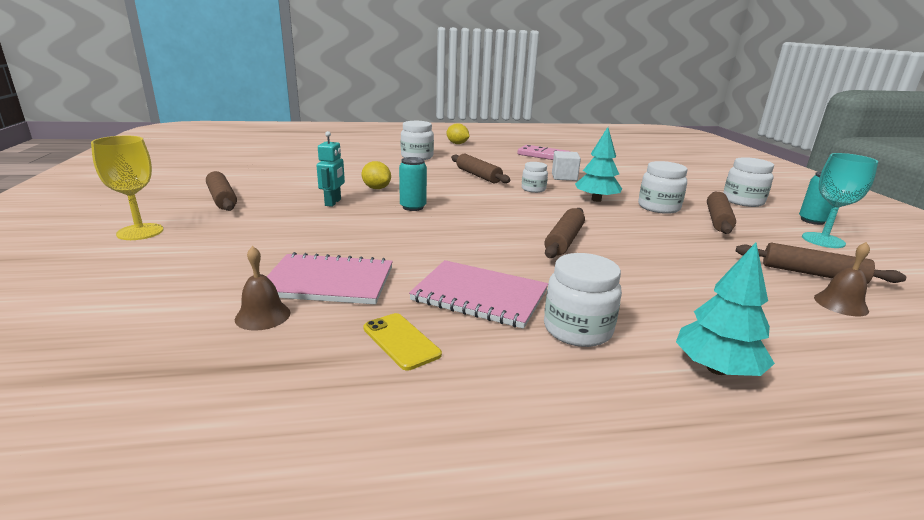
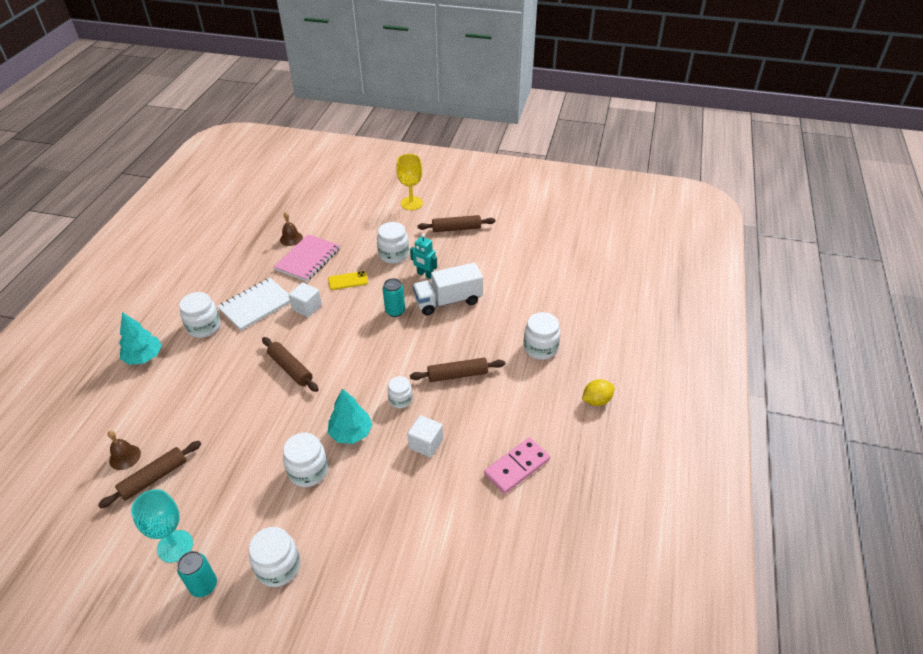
camera: 115 degrees right, 20 degrees up
yellow lemon [361,161,391,189] -> white truck [413,263,483,315]
yellow phone [363,313,442,370] -> yellow phone moved to [328,271,368,290]
pink notebook [409,260,548,329] -> white notebook [217,278,290,331]
brown rolling pin [707,192,736,234] -> none
none -> white cube [289,282,322,317]
none -> white jar [377,222,409,264]

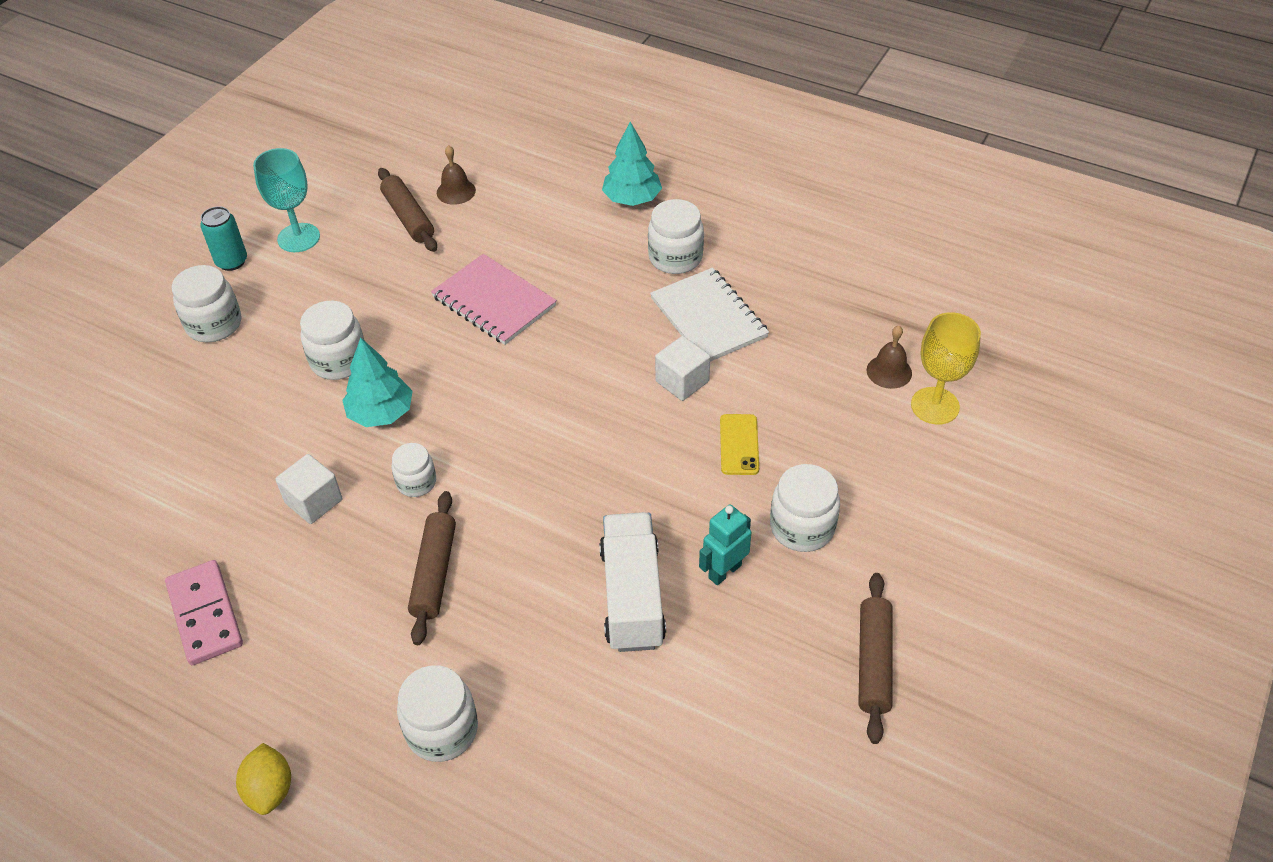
camera: 105 degrees right, 5 degrees up
brown rolling pin [262,337,319,392] -> none
pink notebook [274,234,340,281] -> pink notebook moved to [431,254,557,345]
turquoise can [383,278,405,317] -> none
yellow goblet [396,154,423,210] -> yellow goblet moved to [911,312,981,425]

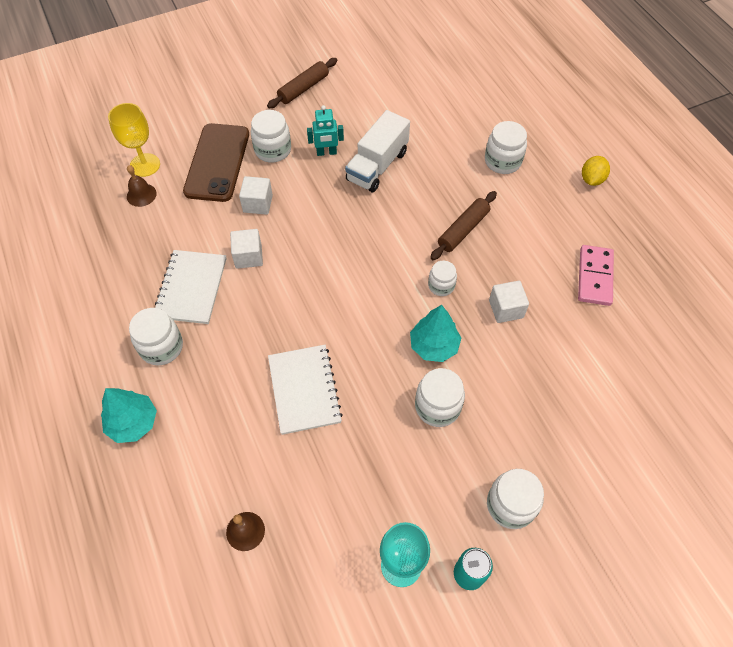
camera: 145 degrees left, 10 degrees up
brown rolling pin [378,168,437,252] -> none
pink notebook [431,254,557,345] -> white notebook [268,345,343,435]
yellow phone [720,414,759,475] -> white cube [239,176,273,215]
none -> brown phone [183,123,249,202]

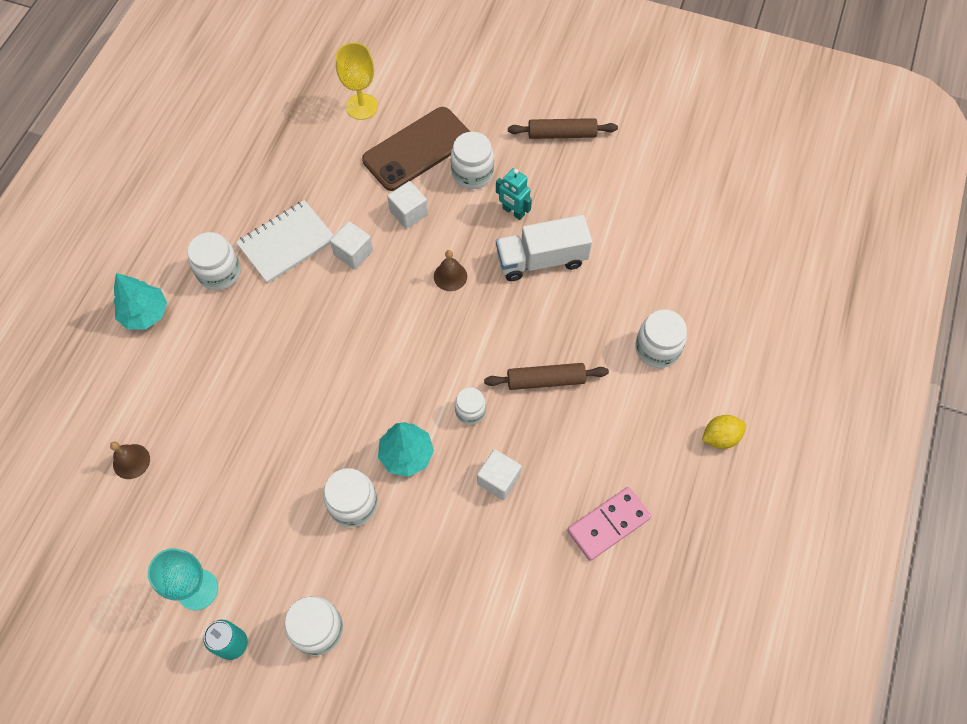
camera: 45 degrees right, 5 degrees up
brown bell [127,165,157,207] -> brown bell moved to [434,250,467,291]
white notebook [268,345,343,435] -> none

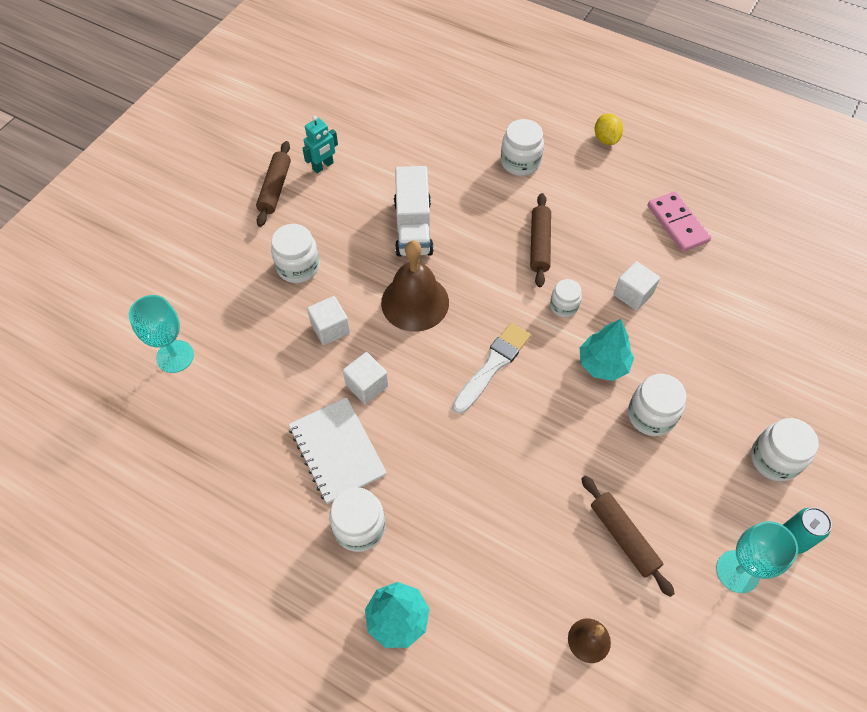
camera: 80 degrees left, 5 degrees down
yellow goblet [336,42,378,120] -> turquoise goblet [129,295,194,373]
brown phone [362,107,470,191] -> none
brown bell [434,250,467,291] -> brown bell [381,241,449,332], size x1.99
turquoise robot [496,168,532,220] -> turquoise robot moved to [302,116,338,173]
none -> white brush [453,323,531,414]
none -> brown rolling pin [581,475,675,597]

